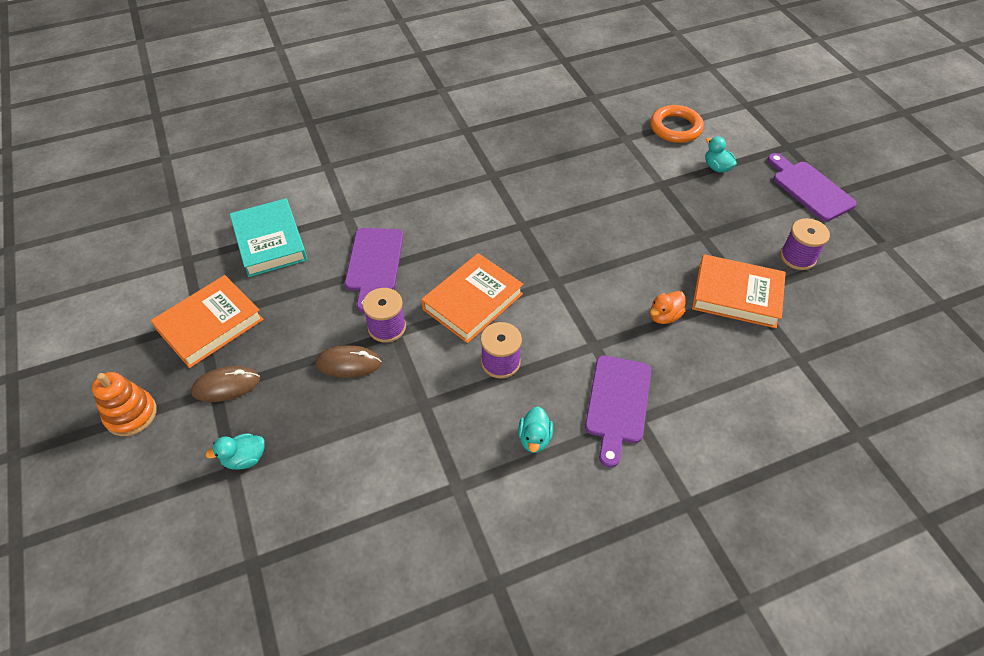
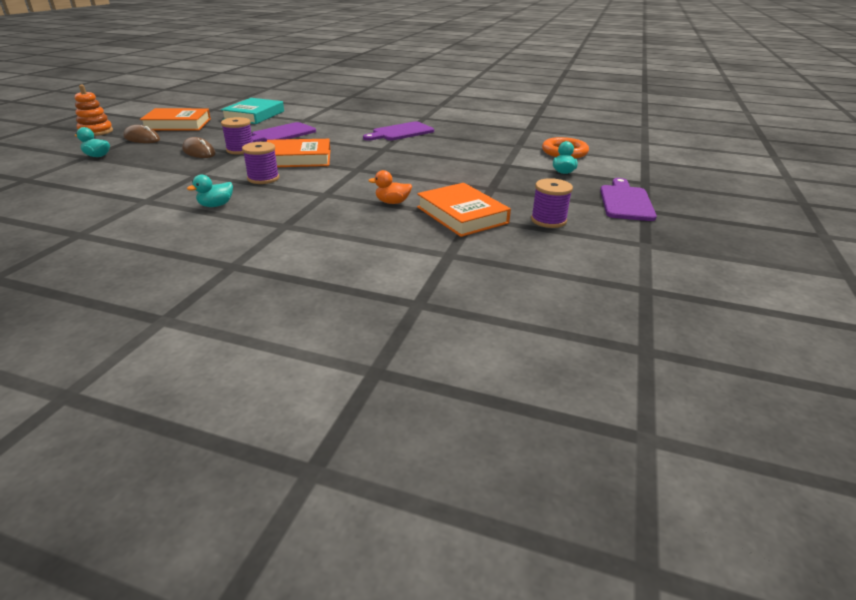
camera: 40 degrees right, 20 degrees down
purple cutting board [585,355,651,467] -> purple cutting board moved to [363,121,434,141]

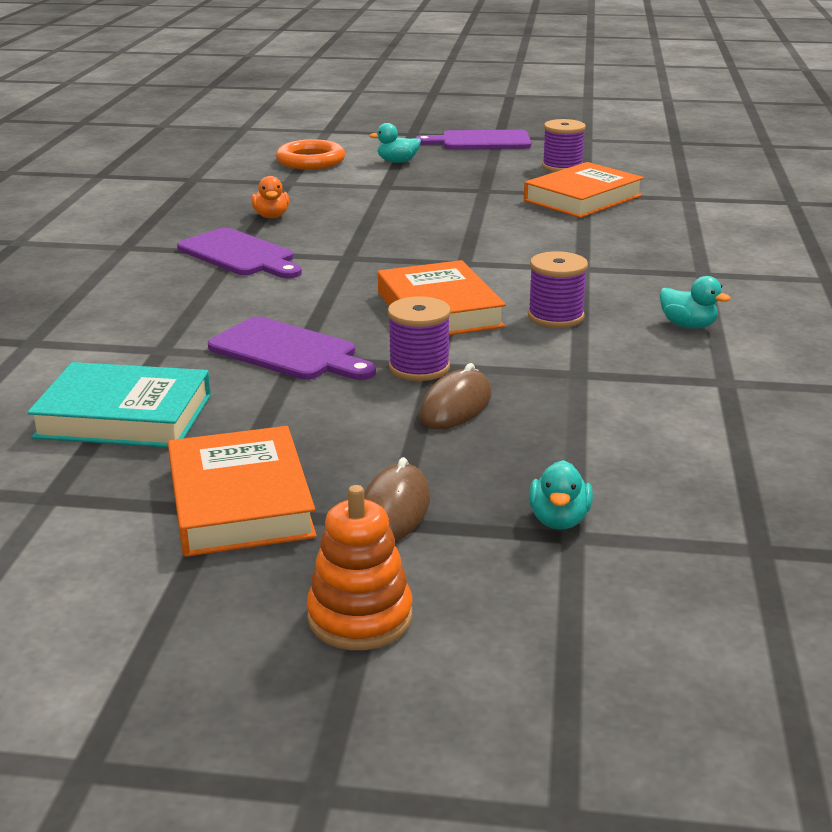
camera: 100 degrees left, 5 degrees down
orange duck [368,170,412,204] -> orange duck moved to [251,176,289,218]

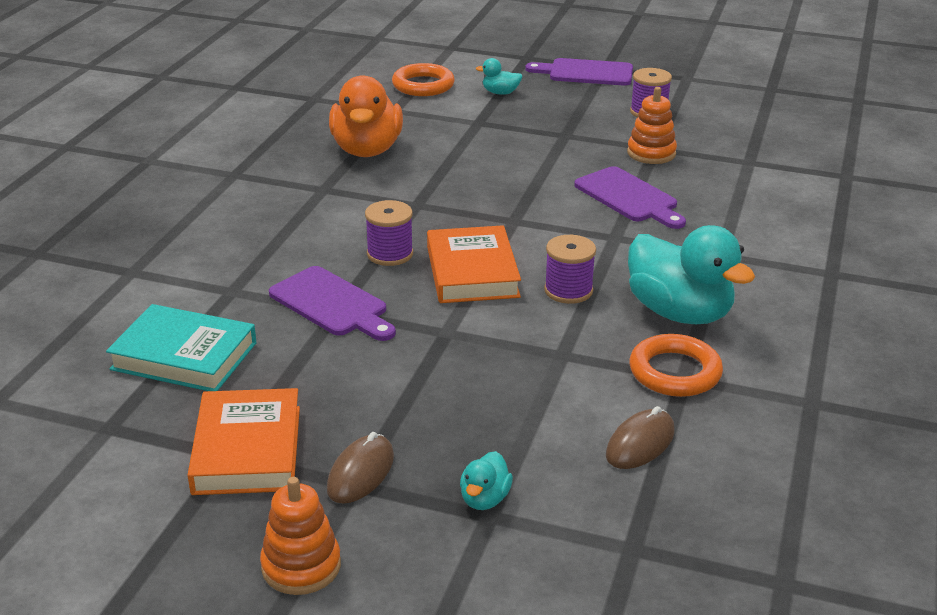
camera: 10 degrees right, 5 degrees up
purple cutting board [177,228,302,278] -> purple cutting board moved to [574,166,686,229]
orange duck [251,176,289,218] -> orange duck [329,75,403,157], size x2.23
purple spool [388,296,451,381] -> purple spool moved to [365,200,413,266]
brown mouse [419,363,492,429] -> brown mouse moved to [606,406,675,469]
orange book [524,162,644,218] -> orange stacking toy [627,87,677,164]
turquoise duck [659,276,731,329] -> turquoise duck [628,225,755,324], size x2.23
none -> orange ring [629,334,723,397]

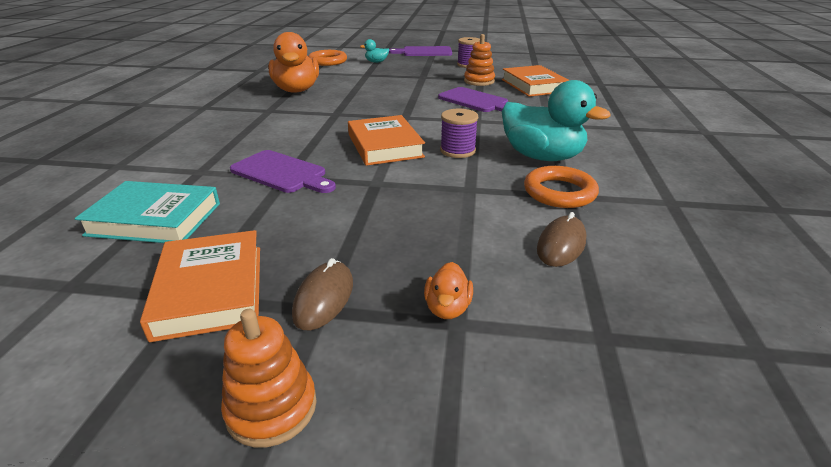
camera: 10 degrees left, 0 degrees up
purple spool [365,200,413,266] -> none
turquoise duck [460,451,513,510] -> orange duck [424,262,473,319]
none -> orange book [502,65,569,97]

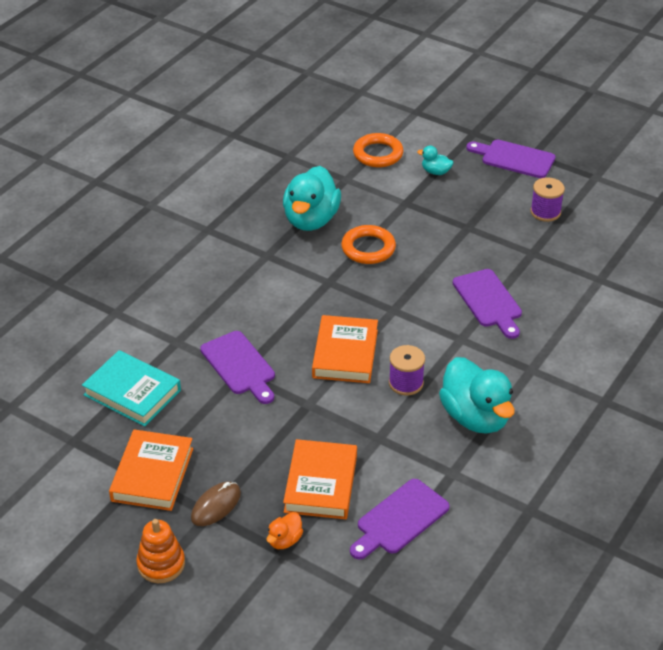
camera: 25 degrees right, 10 degrees up
orange duck [269,32,319,92] -> turquoise duck [283,166,341,231]
orange stacking toy [464,34,495,86] -> none
orange book [502,65,569,97] -> orange book moved to [283,439,357,519]
orange ring [524,166,599,208] -> orange ring moved to [341,225,396,264]
brown mouse [537,212,586,267] -> purple cutting board [350,479,450,560]

